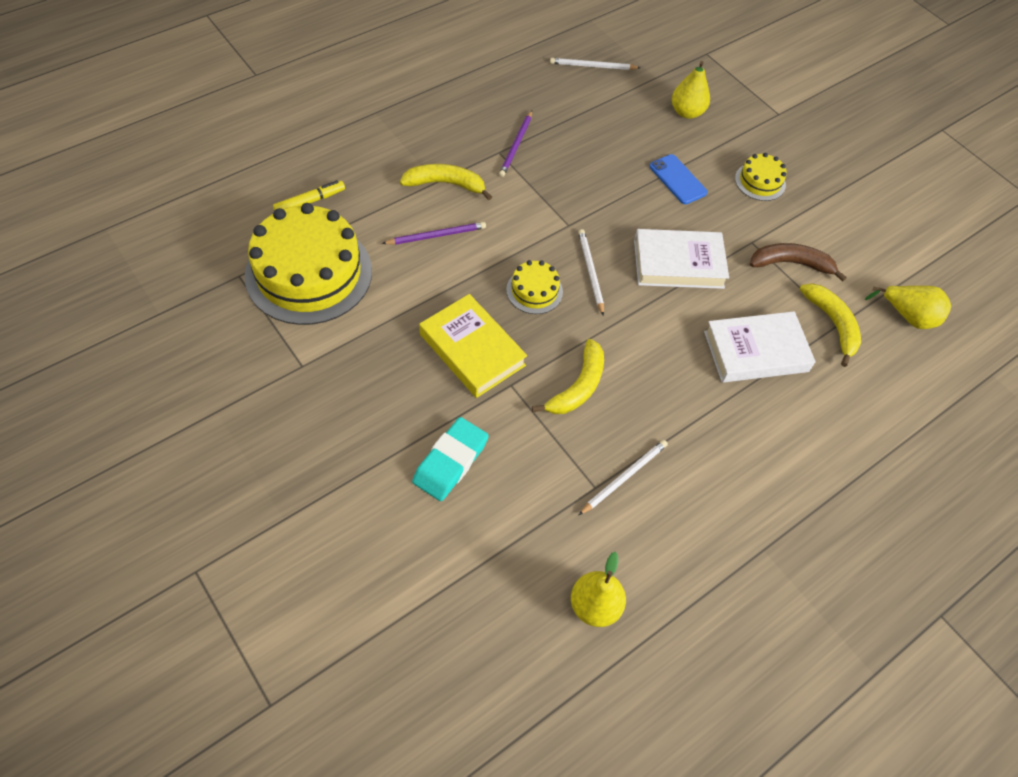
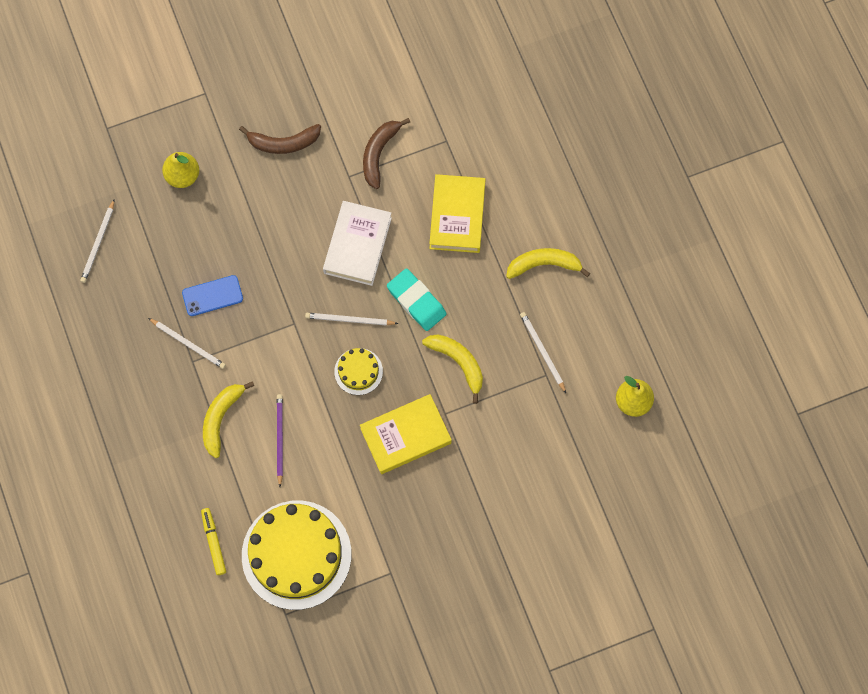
camera: 70 degrees left, 15 degrees up
turquoise eraser [412,417,489,501] -> turquoise eraser moved to [387,268,447,331]
purple pencil [499,111,532,177] -> white pencil [148,318,226,369]
blue phone [649,154,708,204] -> blue phone moved to [182,275,243,316]
white book [704,311,816,383] -> yellow book [429,174,486,253]
yellow cake [735,153,787,201] -> brown banana [239,124,321,154]
yellow banana [800,283,861,367] -> yellow banana moved to [506,248,590,279]
yellow pear [865,286,951,329] -> none

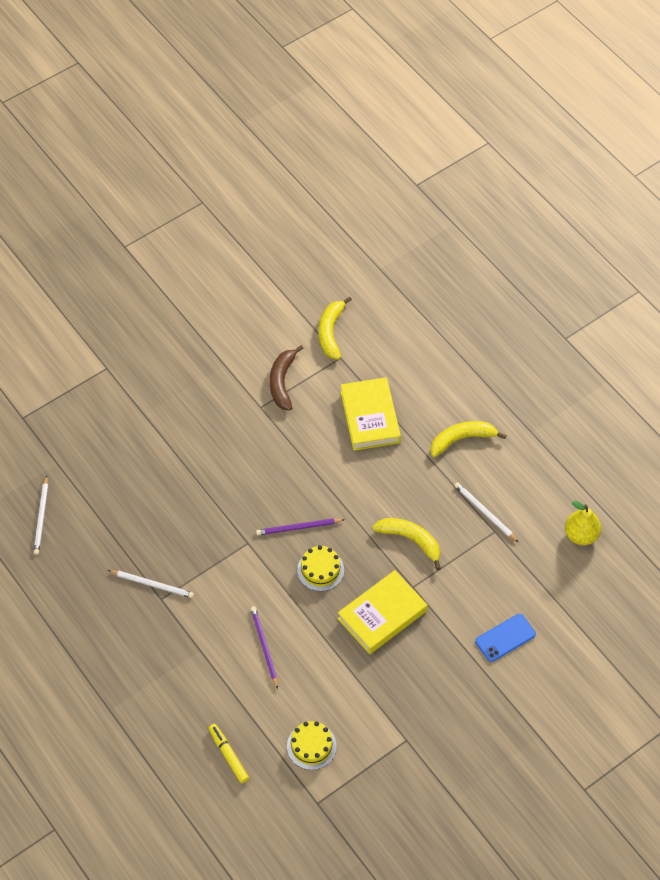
camera: 15 degrees left, 15 degrees down
yellow pear [162,152,199,188] -> none
blue phone [182,275,243,316] -> blue phone moved to [475,614,536,662]
yellow banana [203,381,254,458] -> yellow banana moved to [319,296,352,360]
brown banana [239,124,321,154] -> none
yellow cake [242,500,351,610] -> yellow cake [287,721,337,770], size x0.46
white pencil [305,313,398,326] -> purple pencil [256,518,345,535]
white book [323,201,392,286] -> none
turquoise eraser [387,268,447,331] -> none

